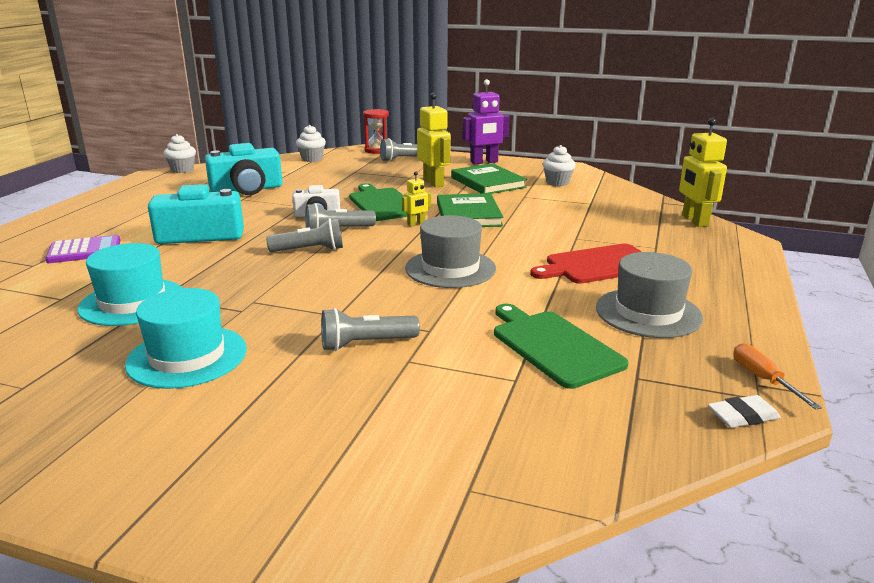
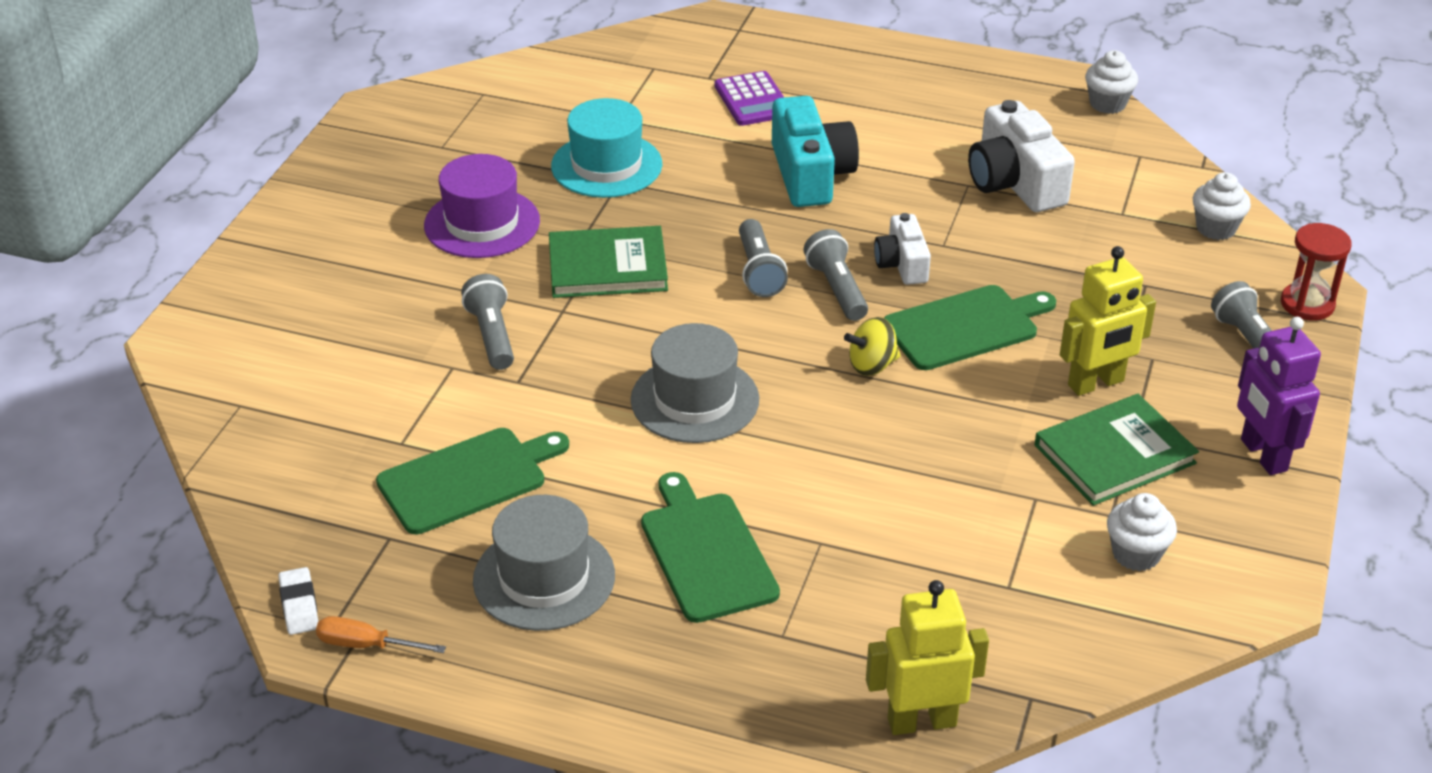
camera: 90 degrees right, 15 degrees up
turquoise hat [125,288,247,389] -> purple hat [424,154,540,258]
turquoise camera [205,143,282,195] -> white camera [968,100,1075,212]
yellow robot [402,172,431,226] -> yellow spinning top [844,317,900,376]
green book [437,193,503,227] -> green book moved to [549,226,668,298]
red cutting board [530,244,642,284] -> green cutting board [641,472,780,623]
orange screwdriver [733,343,822,410] -> orange screwdriver turned 150 degrees counterclockwise [316,616,446,653]

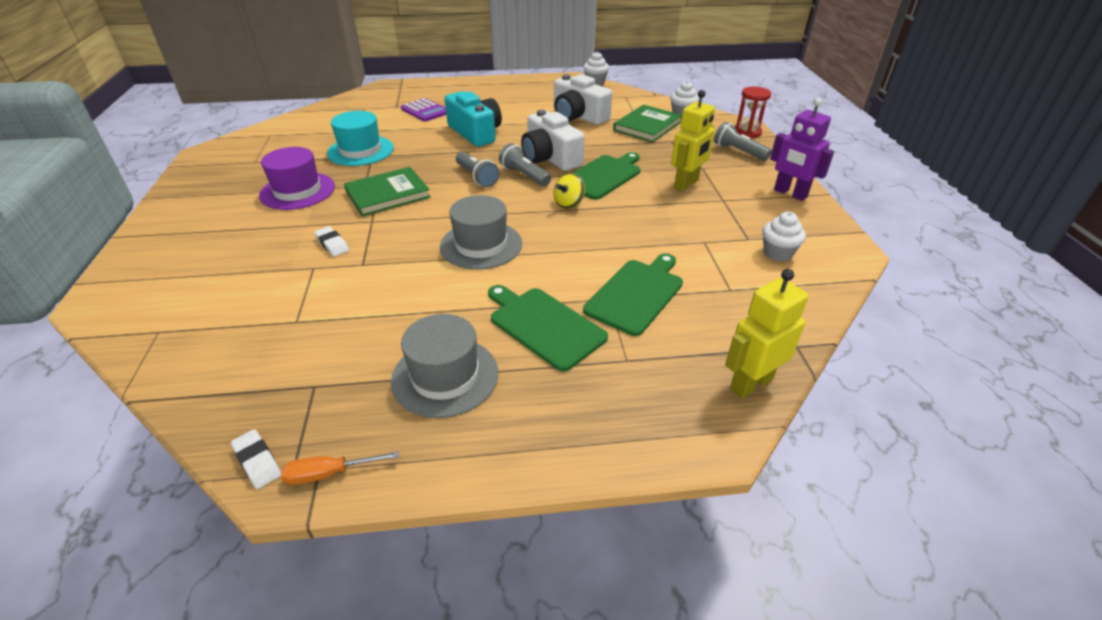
camera: 25 degrees left, 0 degrees up
green cutting board [376,428,569,534] -> green cutting board moved to [583,253,683,336]
grey flashlight [461,274,514,370] -> white eraser [314,226,349,257]
white camera [874,213,931,285] -> white camera [521,110,584,171], size x1.69
green book [1035,394,1199,506] -> green book moved to [613,105,682,142]

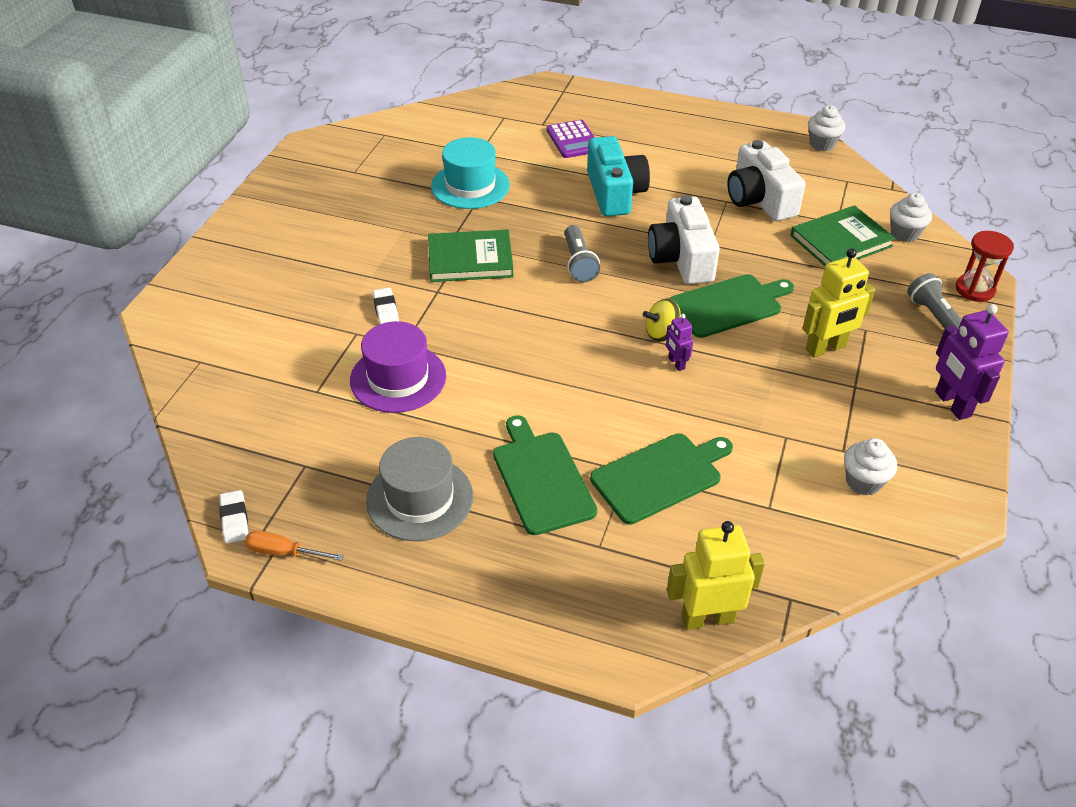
camera: 25 degrees right, 5 degrees up
purple hat [259,147,335,210] -> purple hat moved to [350,321,446,413]
grey hat [440,195,522,270] -> none
grey flashlight [499,143,551,186] -> none
none -> purple robot [666,314,693,371]

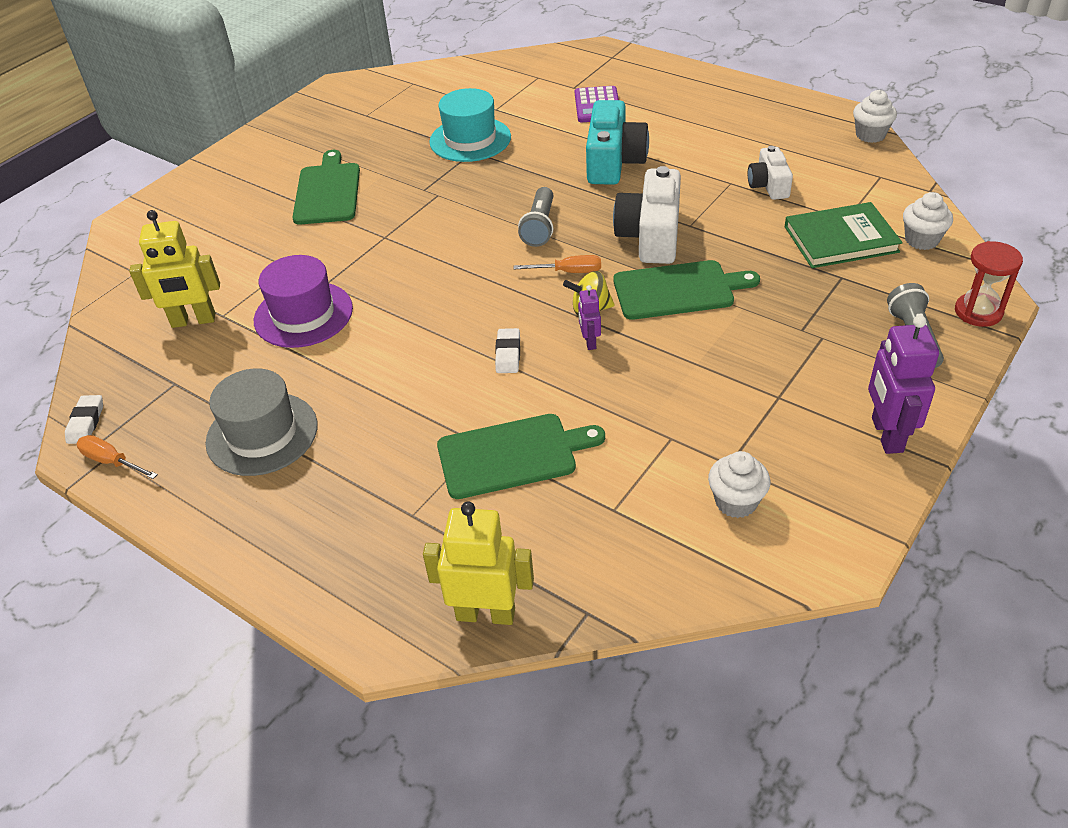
camera: 20 degrees right, 0 degrees up
white eraser [372,288,399,324] -> white eraser moved to [495,328,520,373]
green book [428,230,514,282] -> none
green cutting board [493,415,597,535] -> green cutting board moved to [292,150,360,225]
white camera [727,140,806,221] -> white camera [748,146,793,200], size x0.59
yellow robot [802,248,875,358] -> yellow robot moved to [129,210,220,328]
none -> orange screwdriver [514,255,601,273]

